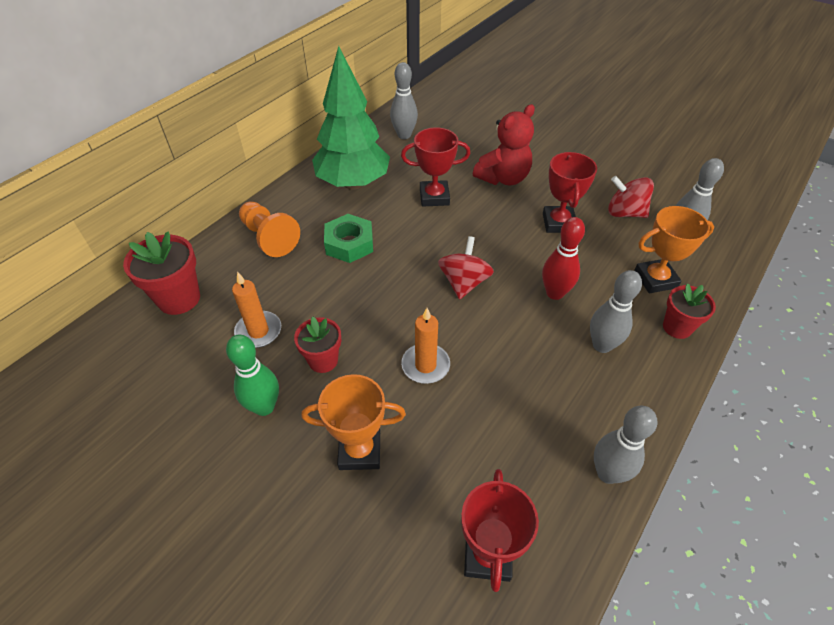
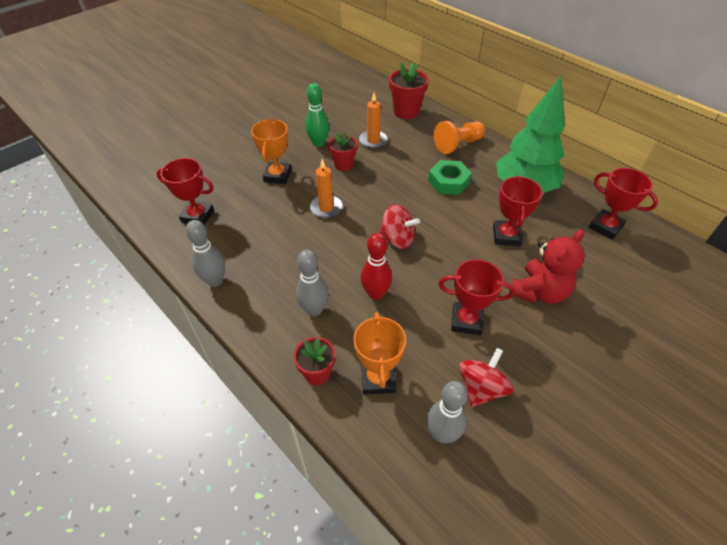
camera: 100 degrees right, 0 degrees up
grey bowling pin [390,62,418,139] -> red trophy [589,168,658,240]
red teddy bear [473,104,535,185] -> red teddy bear turned 105 degrees counterclockwise [508,229,585,304]

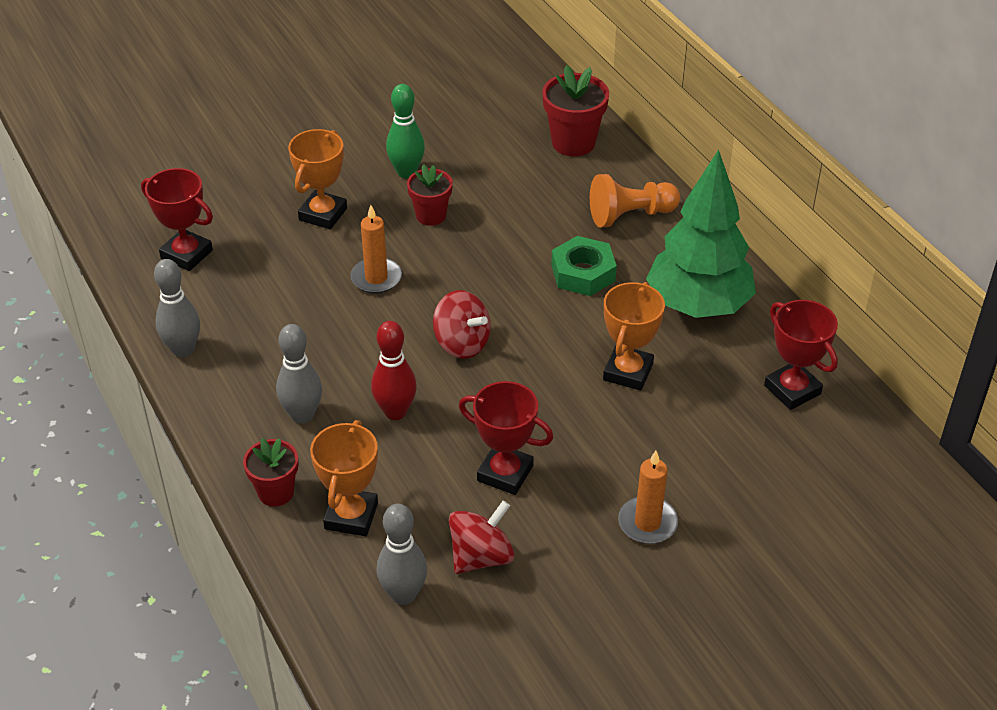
camera: 15 degrees right, 5 degrees down
orange candle [359,93,388,149] -> orange candle moved to [618,451,678,544]
red trophy [493,176,543,246] -> orange trophy [603,282,665,391]
red teddy bear [508,229,585,304] -> none

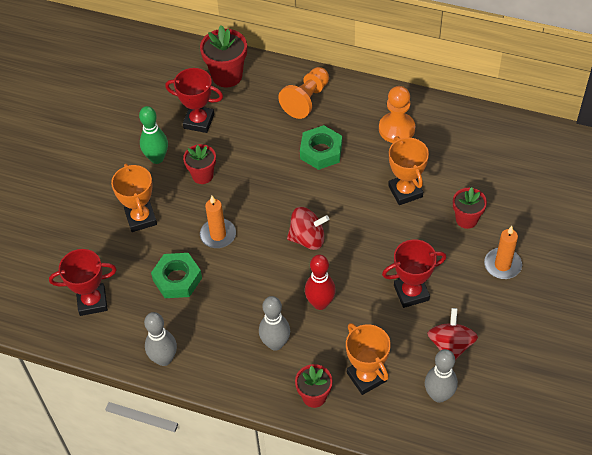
camera: 40 degrees left, 10 degrees up
green tree [646,149,756,318] -> orange pawn [379,86,415,143]
red trophy [764,300,838,410] -> red trophy moved to [165,68,223,133]
none -> green nut [151,253,202,298]
none -> red flower pot [453,187,487,229]

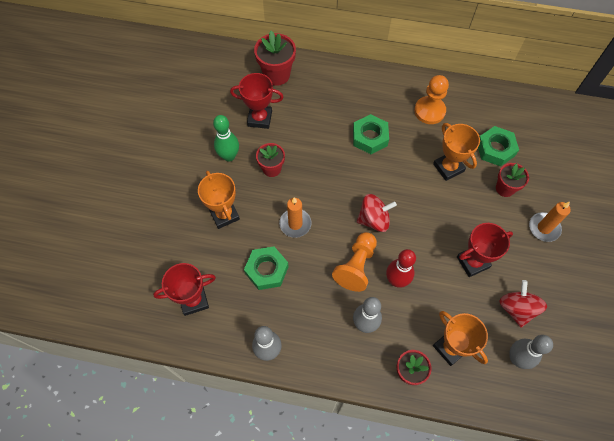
camera: 10 degrees left, 10 degrees up
orange pawn [278,67,329,119] -> orange pawn moved to [332,232,377,292]
none -> green nut [478,126,519,167]

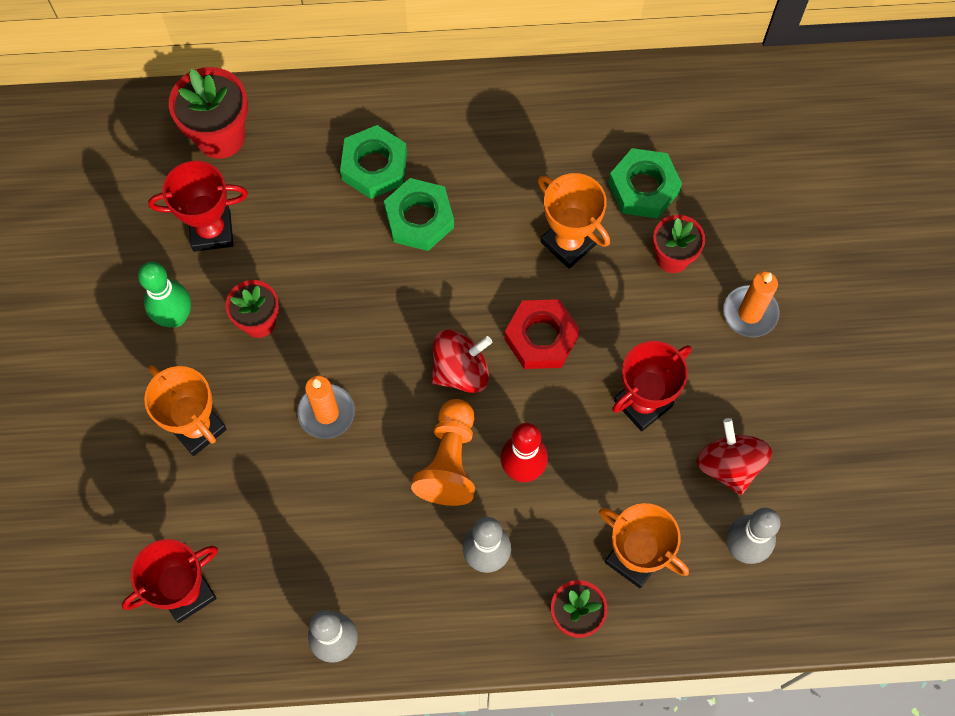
camera: 15 degrees left, 5 degrees up
green nut [244,246,289,290] -> green nut moved to [340,125,407,199]
orange pawn [414,75,449,124] -> none
none -> red nut [504,299,580,369]

